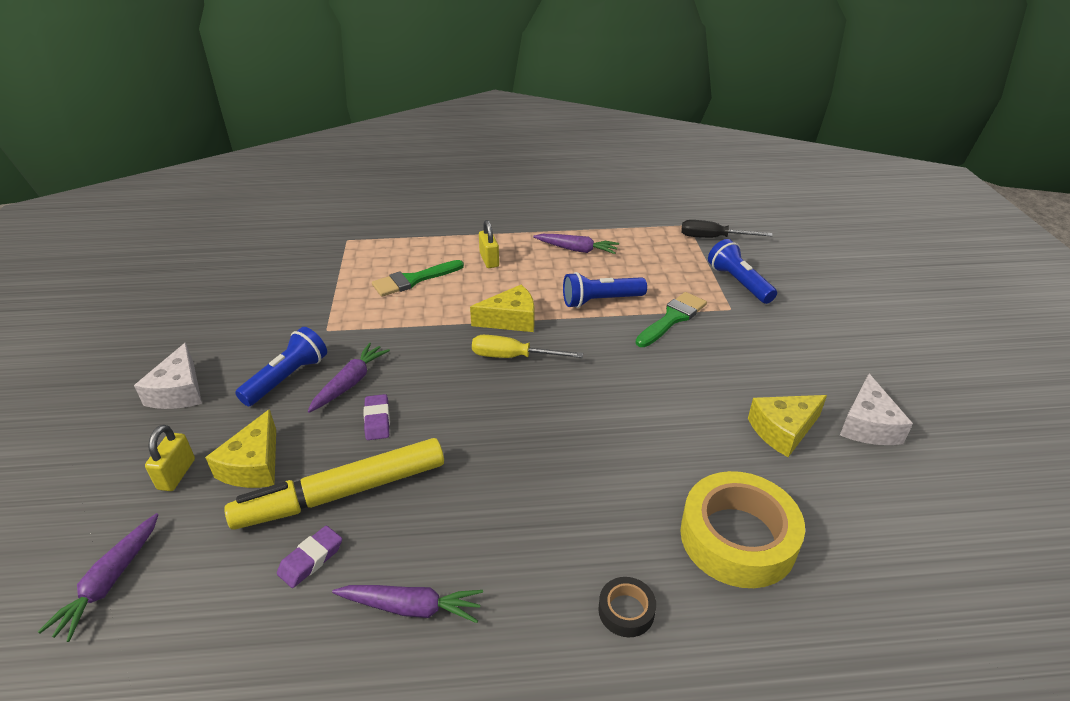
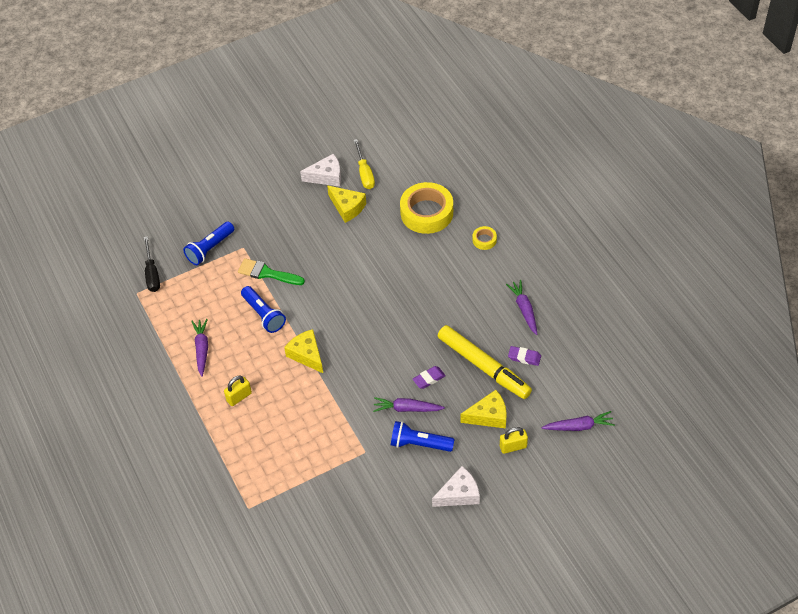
camera: 110 degrees left, 15 degrees up
green brush [372,260,464,297] -> none
yellow screwdriver [472,335,583,358] -> yellow screwdriver moved to [354,139,375,189]
black tape [598,577,656,637] -> yellow tape [472,226,497,250]

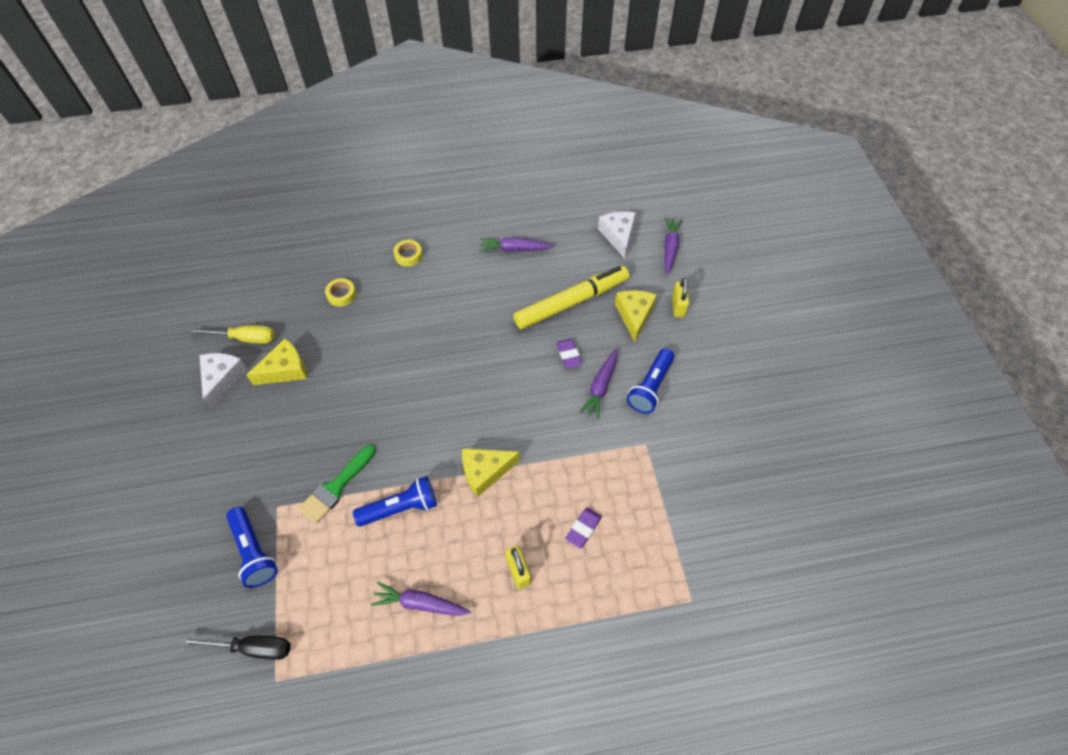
camera: 75 degrees left, 5 degrees up
yellow tape [400,182,453,234] -> yellow tape [325,278,356,307], size x0.45
white cheese [432,466,480,507] -> white cheese moved to [598,211,636,258]
purple eraser [508,346,541,366] -> purple eraser moved to [565,507,602,548]

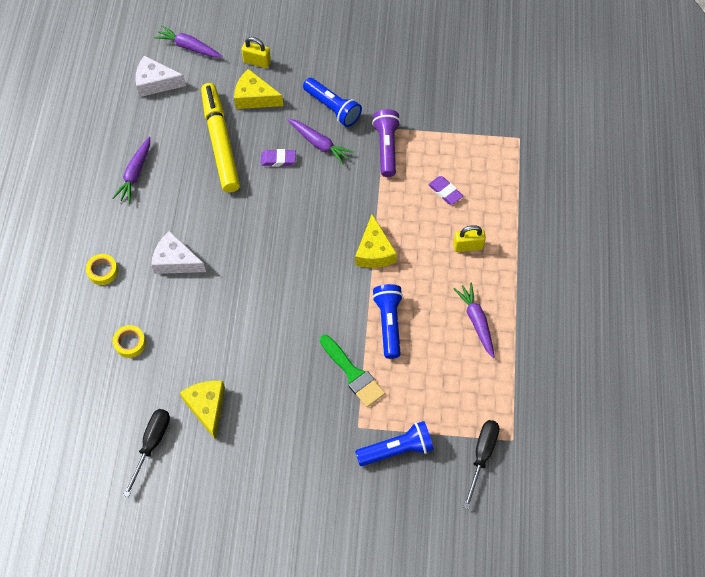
camera: 75 degrees left, 5 degrees up
yellow screwdriver [189,325,275,344] -> black screwdriver [123,409,170,497]
white cheese [199,353,248,409] -> white cheese moved to [151,231,206,274]
purple carrot [371,582,471,616] -> purple carrot turned 135 degrees clockwise [453,283,495,358]
none -> purple flashlight [372,109,401,177]

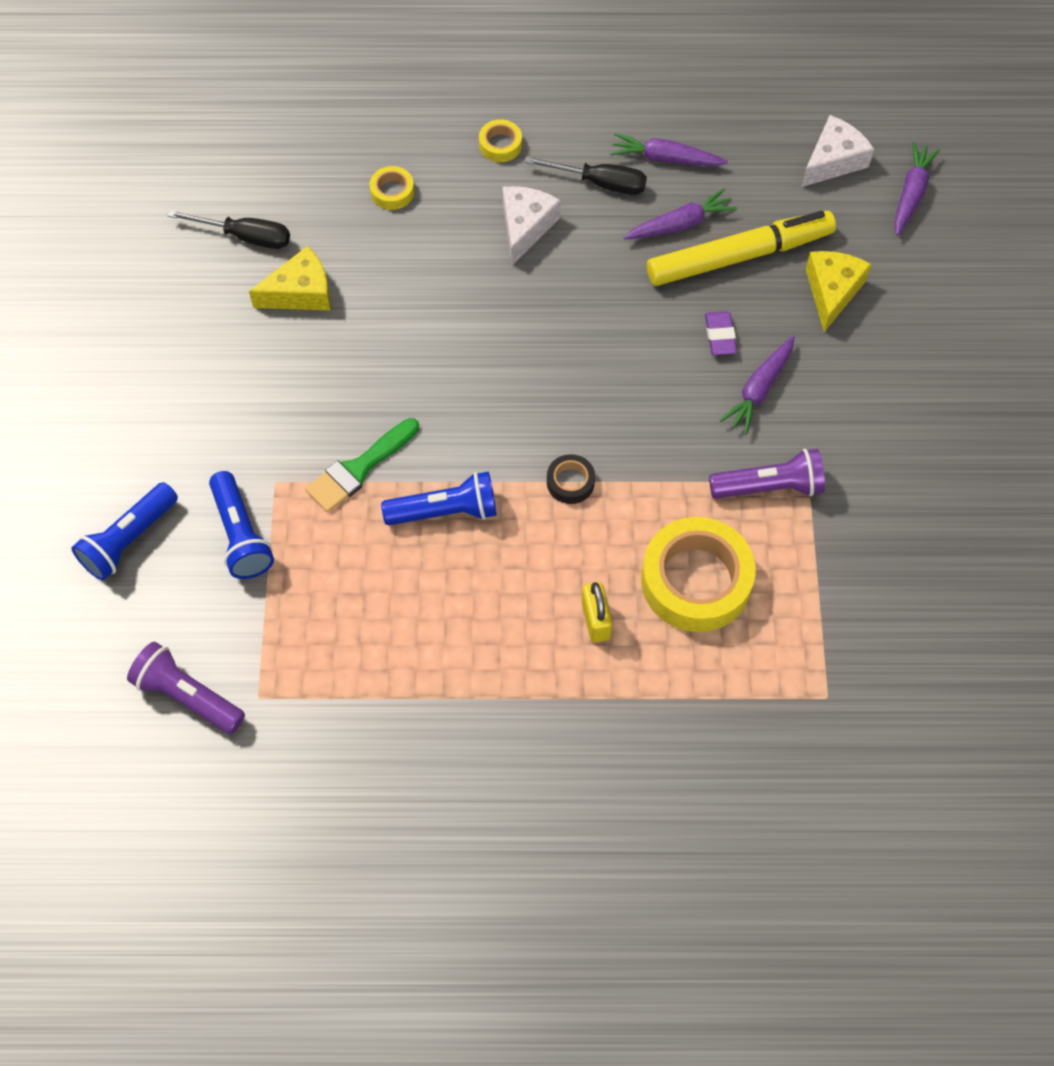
camera: 85 degrees right, 0 degrees up
white cheese [135,56,186,97] -> white cheese turned 45 degrees clockwise [801,115,874,187]
yellow padlock [241,37,271,68] -> none
blue flashlight [303,78,362,127] -> blue flashlight moved to [71,482,178,581]
yellow cheese [355,214,397,268] -> black tape [547,454,595,504]
purple eraser [428,176,463,204] -> yellow tape [641,517,756,632]
purple carrot [453,283,495,358] -> purple carrot moved to [623,188,737,239]
black screwdriver [463,420,499,509] -> black screwdriver moved to [525,156,647,195]
none -> purple flashlight [127,642,245,734]

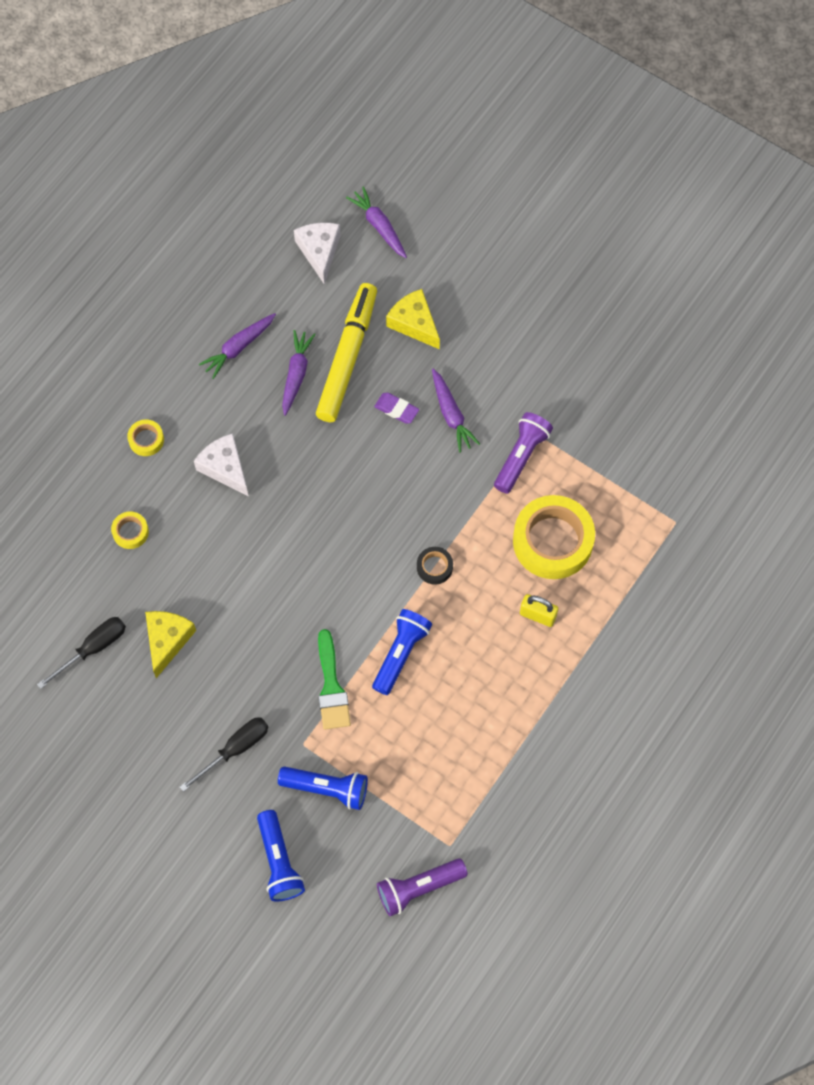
camera: 55 degrees left, 5 degrees up
black screwdriver [525,156,647,195] -> black screwdriver moved to [180,717,268,792]

